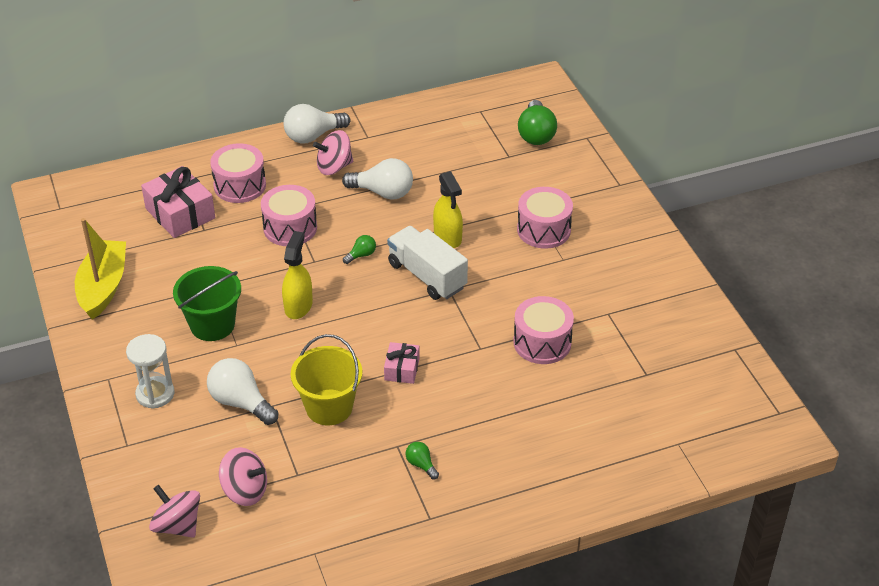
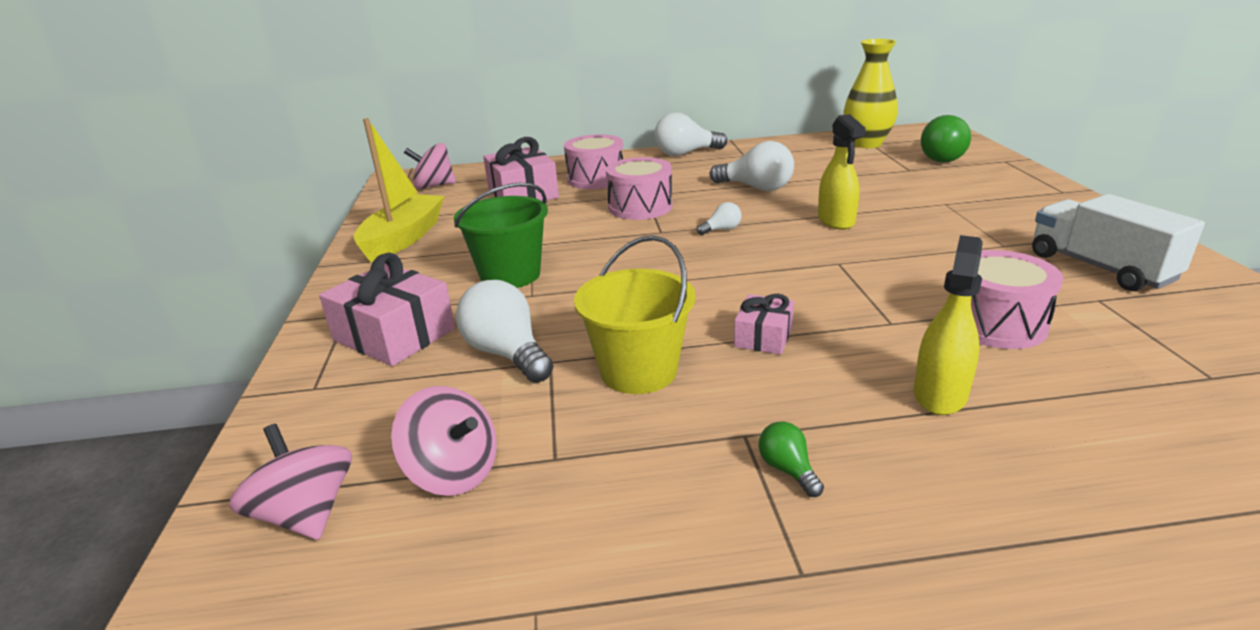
camera: 15 degrees right, 15 degrees down
white hourglass [126,334,174,409] -> pink gift [319,253,455,366]
yellow spray bottle [282,231,313,319] -> yellow spray bottle moved to [914,235,983,415]
pink spinning top [313,130,353,175] -> pink spinning top moved to [404,143,456,189]
green light bulb [343,235,376,264] -> white light bulb [697,202,742,235]
white truck [387,226,468,300] -> white truck moved to [1032,194,1205,291]
pink drum [517,187,573,249] -> none
none -> yellow vase [844,39,898,148]

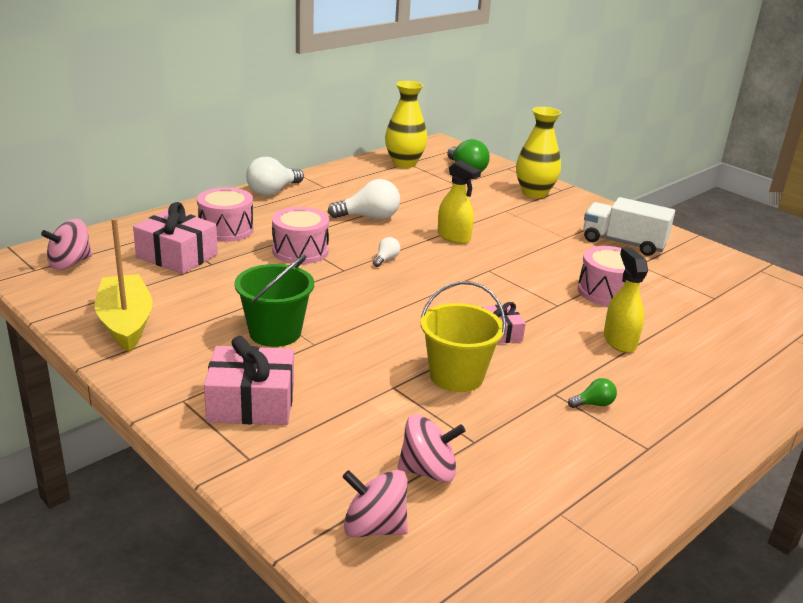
camera: 40 degrees left, 0 degrees up
white light bulb [456,280,554,383] -> none
green light bulb [759,421,824,497] -> green light bulb turned 135 degrees clockwise [568,378,617,408]
none -> yellow vase [516,107,561,198]

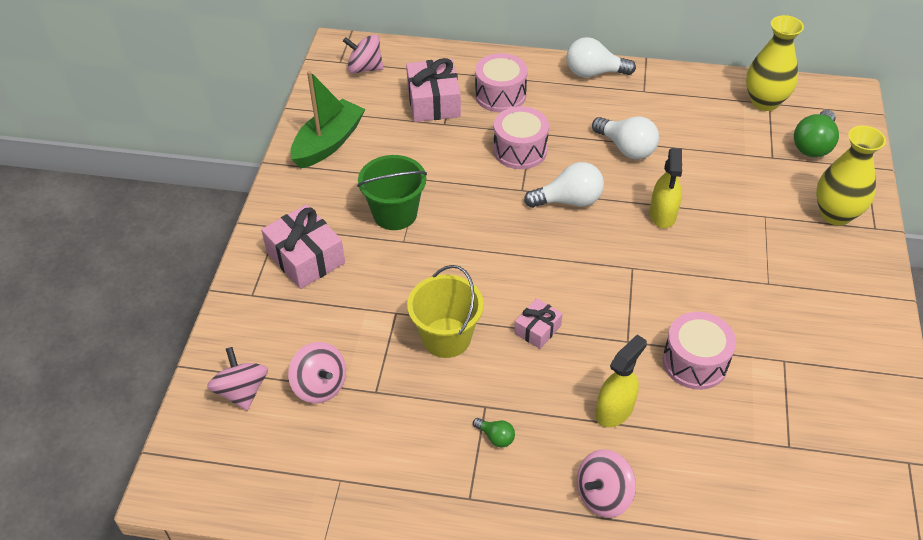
camera: 55 degrees right, 20 degrees up
yellow boat [95,218,153,352] -> green boat [290,71,365,169]
white light bulb [373,237,400,267] -> white light bulb [524,162,604,208], size x2.01
white truck [583,197,675,256] -> none
none -> pink spinning top [577,449,636,518]

